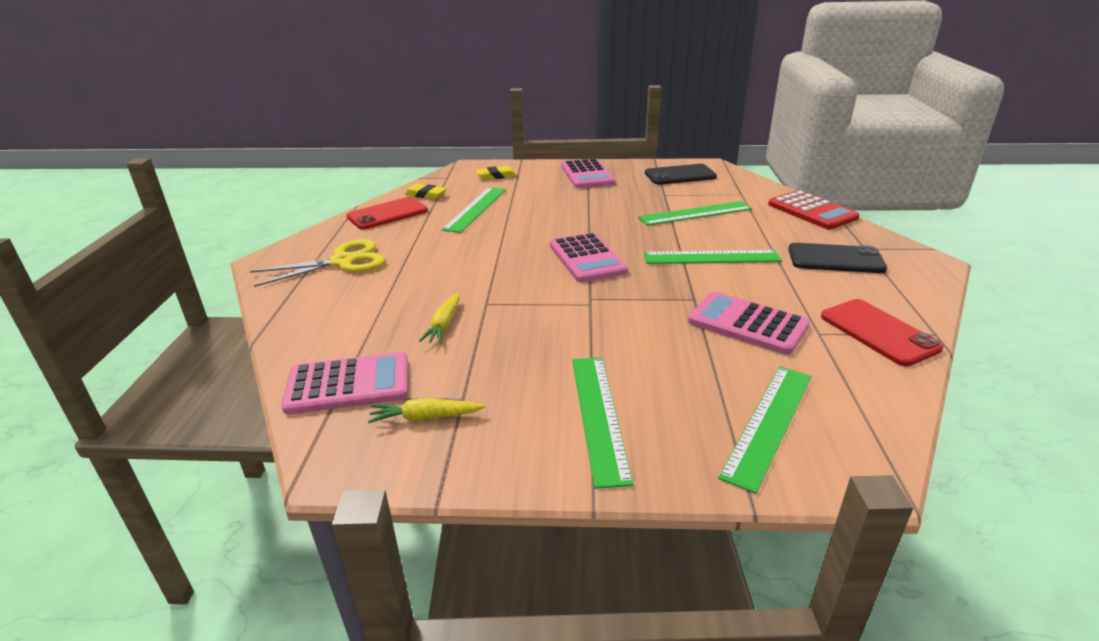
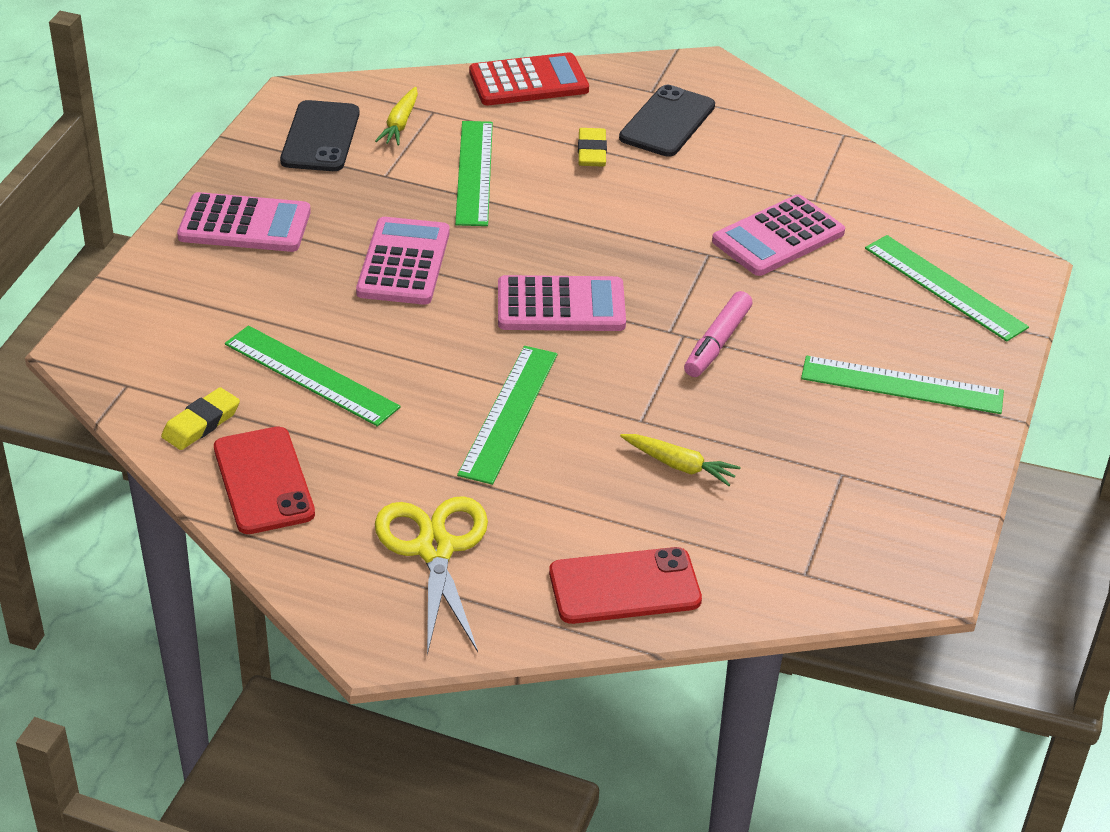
camera: 75 degrees left, 10 degrees up
pink calculator [281,352,408,414] -> pink calculator moved to [356,217,450,305]
yellow carrot [368,398,486,423] -> yellow carrot moved to [375,87,418,145]
yellow eraser [475,166,517,180] -> yellow eraser moved to [578,128,607,167]
green ruler [644,250,782,264] -> green ruler moved to [457,346,557,485]
red phone [821,299,943,366] -> red phone moved to [549,547,702,624]
none -> pink marker [684,291,752,377]

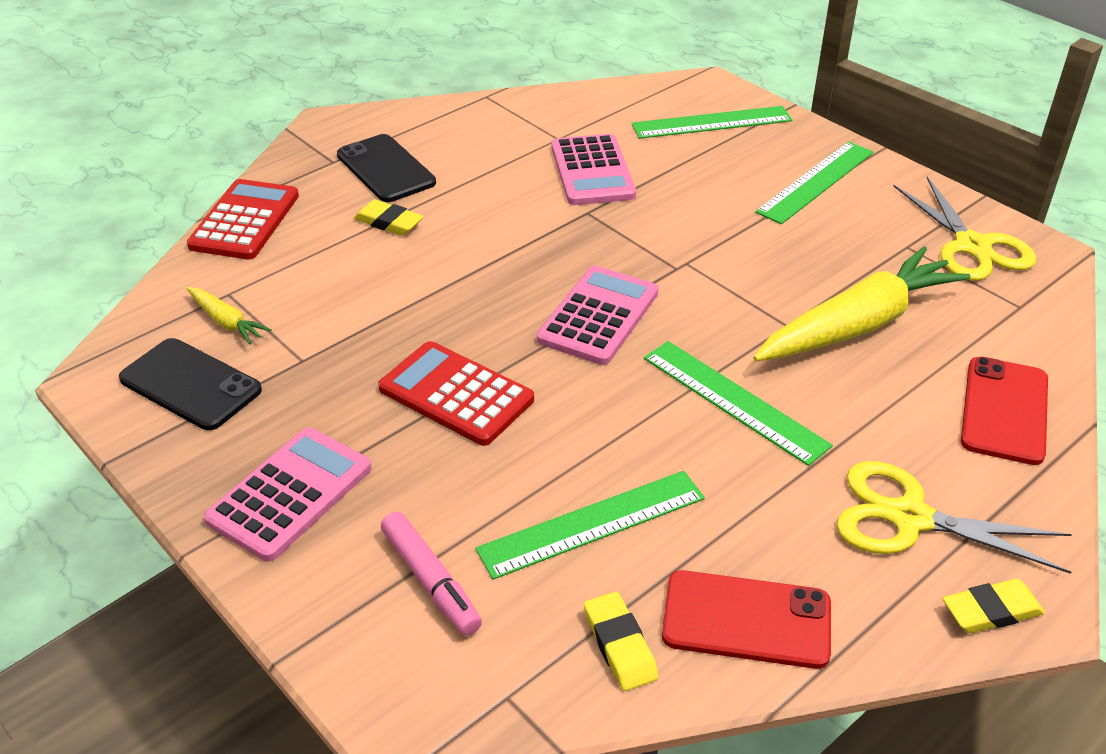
camera: 60 degrees left, 0 degrees up
pink calculator [356,217,450,305] -> red calculator [378,341,534,446]
green ruler [455,121,493,226] -> none
yellow carrot [620,434,741,486] -> yellow carrot [753,246,970,361], size x2.23
pink marker [684,291,752,377] -> pink marker moved to [381,512,482,636]
none -> yellow scissors [893,176,1036,281]
none -> yellow eraser [943,579,1045,633]

